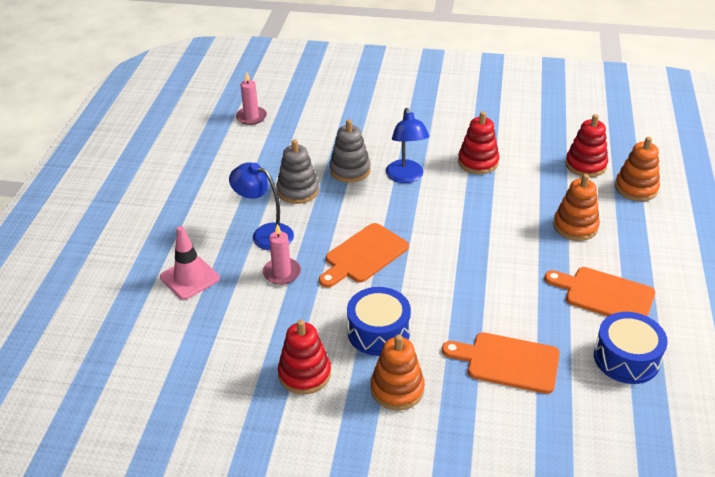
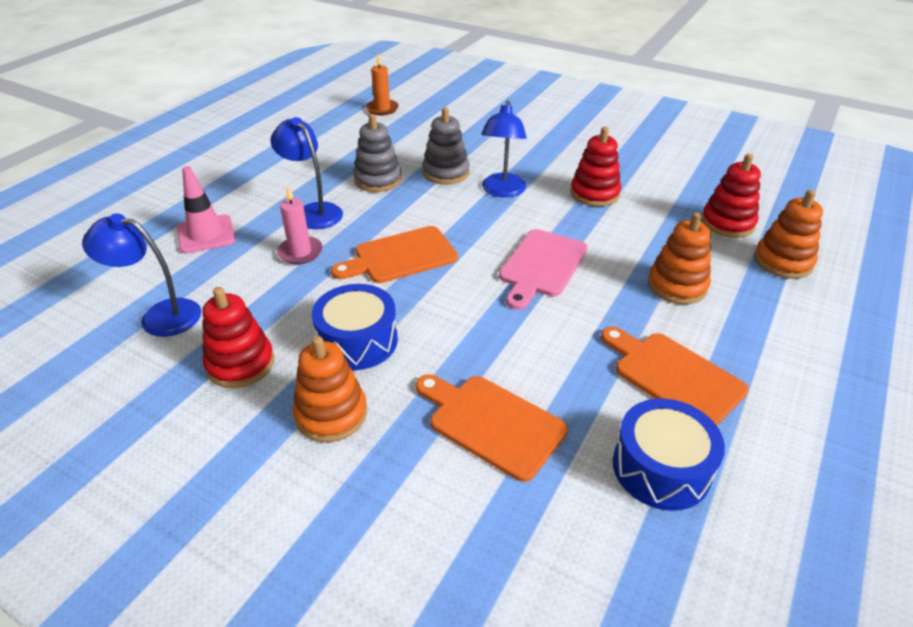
camera: 20 degrees right, 0 degrees up
pink candle [236,72,267,125] -> orange candle [366,54,399,115]
none -> blue lamp [82,213,201,337]
none -> pink cutting board [499,229,588,310]

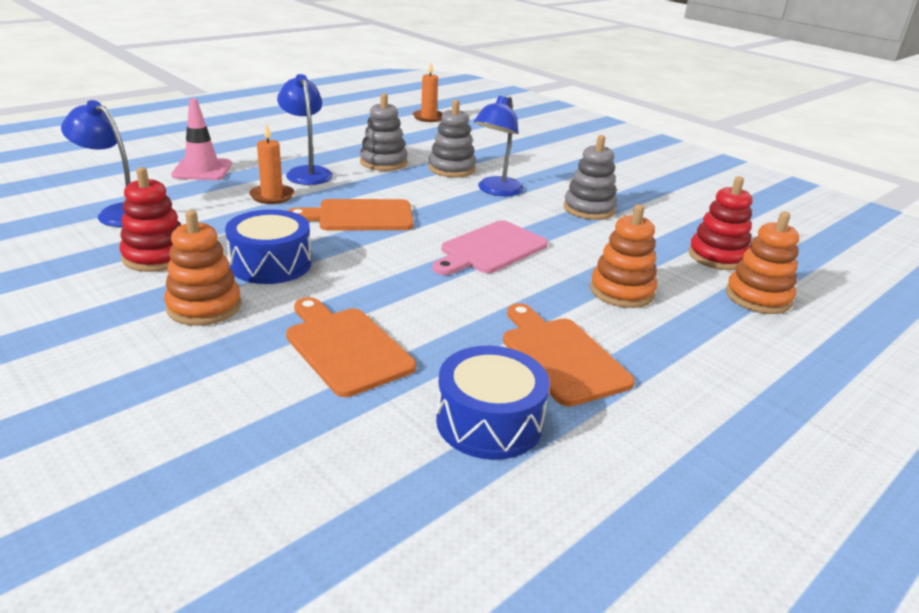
camera: 15 degrees right, 10 degrees down
pink candle [277,186,323,264] -> orange candle [249,123,294,204]
red stacking toy [570,127,621,207] -> grey stacking toy [564,135,617,220]

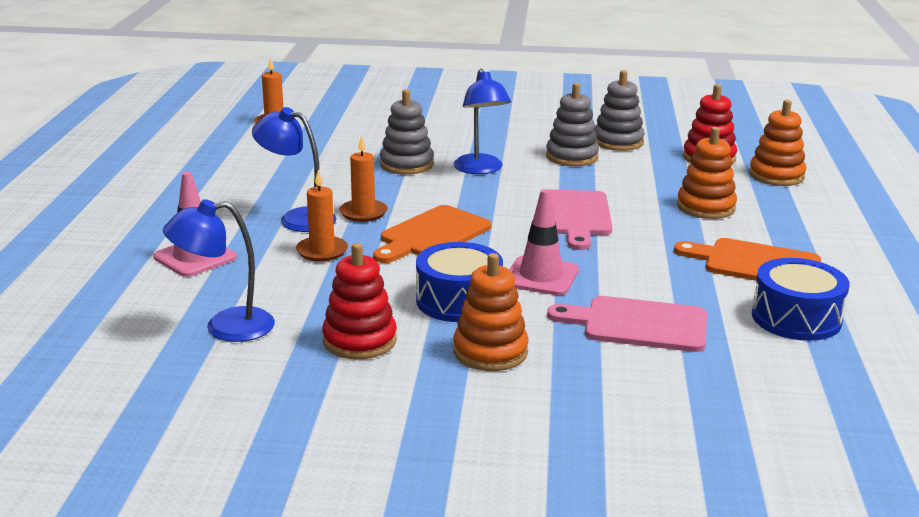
camera: 40 degrees left, 5 degrees down
orange cutting board [286,297,416,397] -> pink cutting board [547,296,707,352]
grey stacking toy [360,93,408,171] -> grey stacking toy moved to [594,70,645,151]
none -> orange candle [339,135,388,222]
none -> pink traffic cone [509,189,579,296]

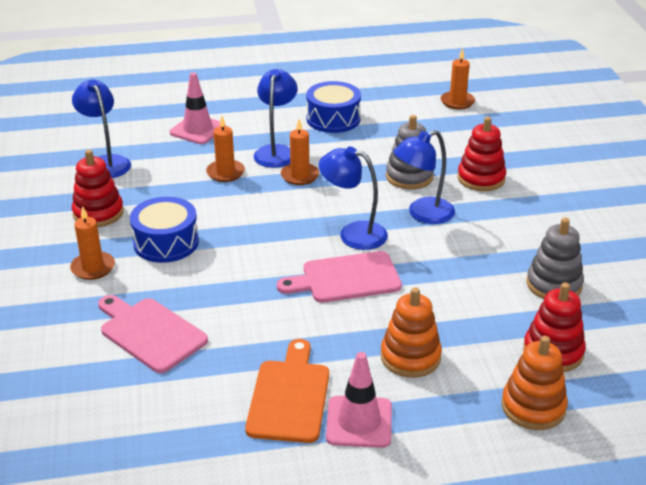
camera: 75 degrees right, 10 degrees up
orange cutting board [373,205,492,263] -> none
orange stacking toy [453,253,529,371] -> orange candle [70,206,115,280]
pink traffic cone [509,189,579,296] -> pink traffic cone moved to [326,352,392,448]
grey stacking toy [546,83,599,166] -> none
pink cutting board [547,296,707,352] -> pink cutting board turned 45 degrees counterclockwise [98,295,208,373]
blue drum [752,258,849,341] -> blue drum moved to [306,81,361,133]
none -> blue lamp [319,146,388,250]
none -> red stacking toy [457,117,506,191]

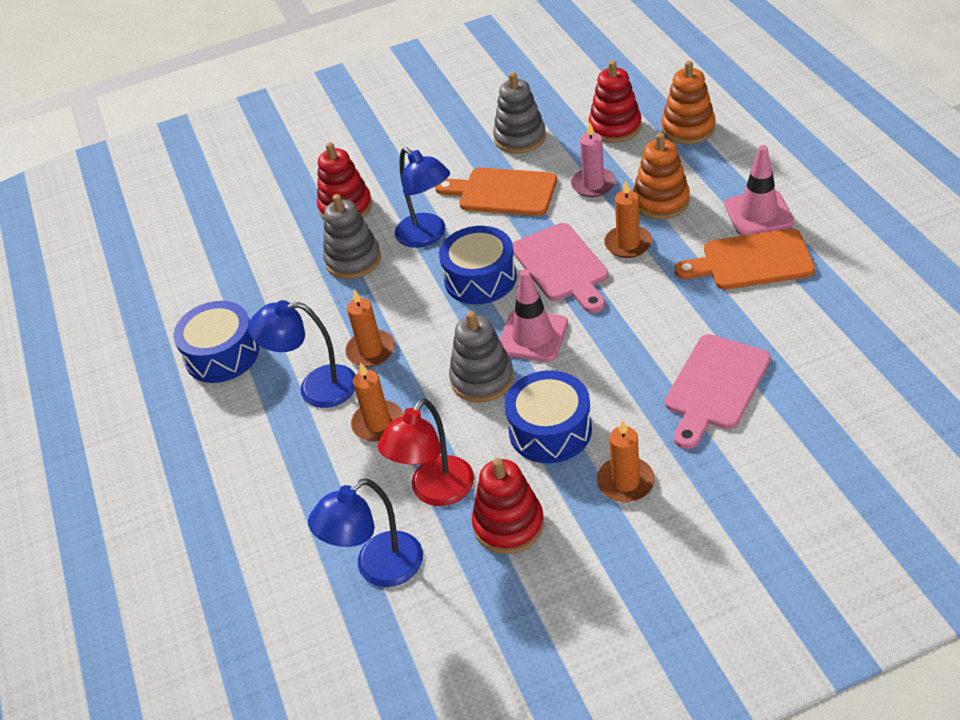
camera: 95 degrees left, 10 degrees up
pink traffic cone [170,72,226,144] -> pink traffic cone moved to [500,269,568,362]
blue lamp [319,146,388,250] -> blue drum [439,226,517,304]
orange candle [441,48,475,109] -> orange candle moved to [604,181,652,258]
none -> red lamp [378,398,474,506]
none -> orange cutting board [435,168,557,216]
none -> grey stacking toy [449,311,514,403]
none -> pink candle [571,122,616,197]

